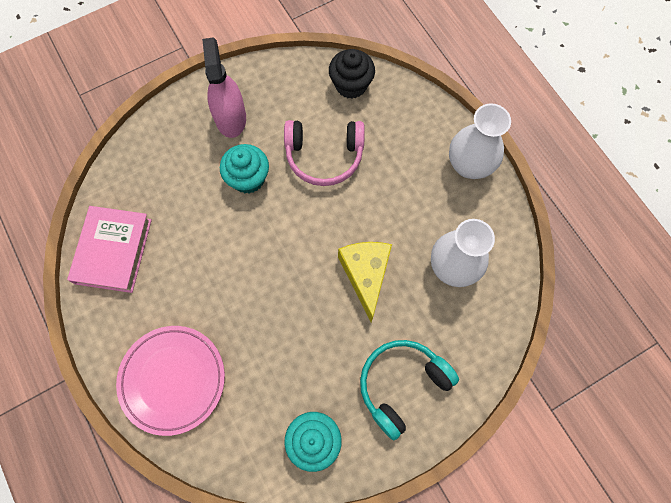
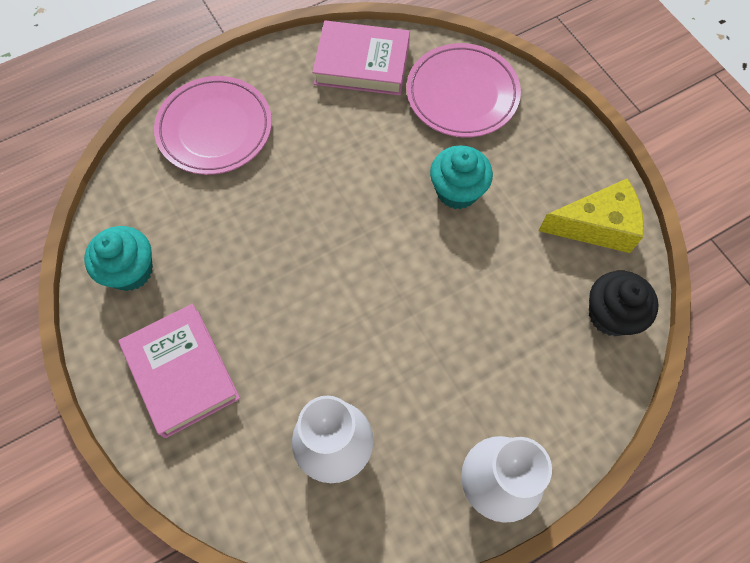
camera: 90 degrees right, 5 degrees down
pink spray bottle [202,37,246,138] -> none
pink headphones [284,120,365,186] -> none
yellow cheese [338,242,392,322] -> yellow cheese moved to [539,178,644,253]
turquoise headphones [360,340,459,440] -> pink book [119,304,240,438]
none -> pink plate [406,43,521,137]

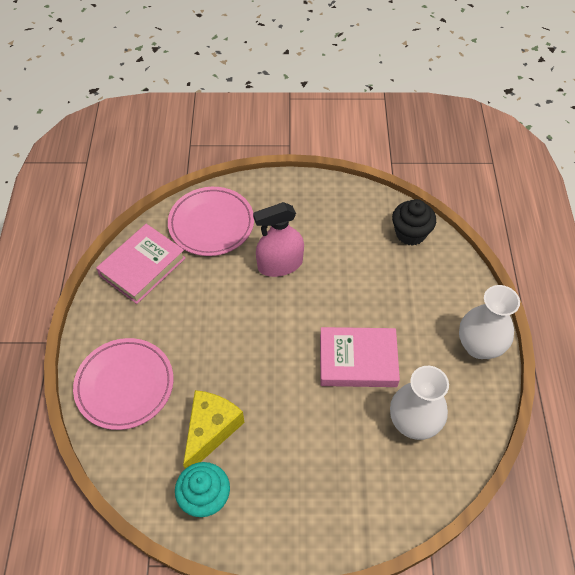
camera: 60 degrees left, 10 degrees down
pink book [119,304,240,438] -> pink book moved to [320,327,400,387]
turquoise cupcake [430,146,493,209] -> pink spray bottle [253,202,304,277]
yellow cheese [539,178,644,253] -> yellow cheese moved to [183,390,244,469]

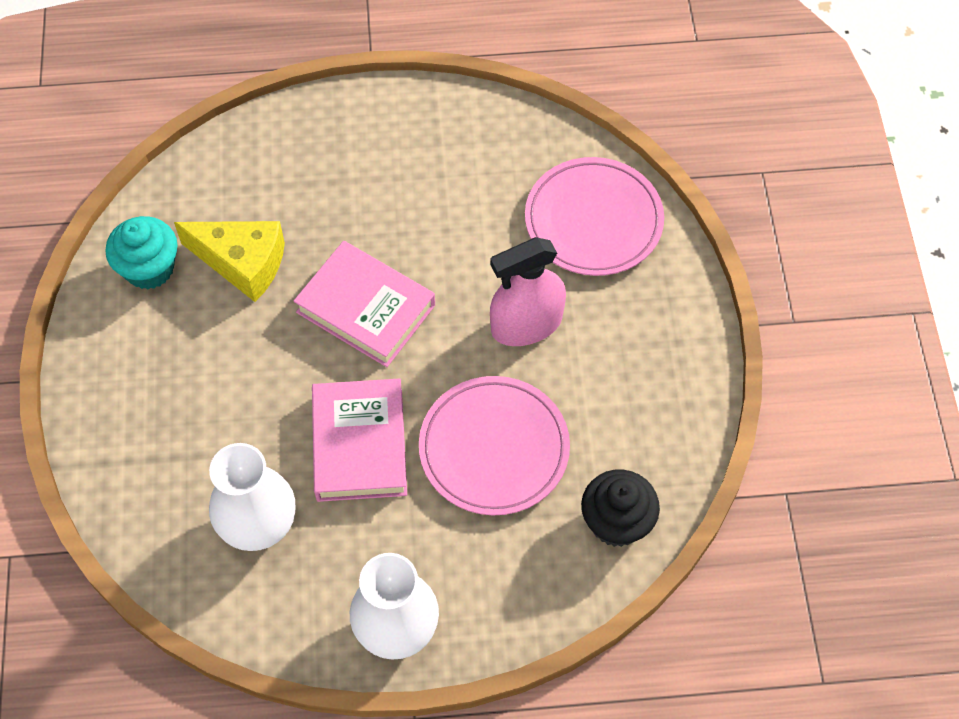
camera: 85 degrees right, 5 degrees up
pink plate [73,338,174,430] -> pink plate moved to [419,376,570,515]
pink book [96,224,186,304] -> pink book moved to [294,241,435,367]
pink spray bottle [253,202,304,277] -> pink spray bottle turned 90 degrees counterclockwise [490,237,566,346]

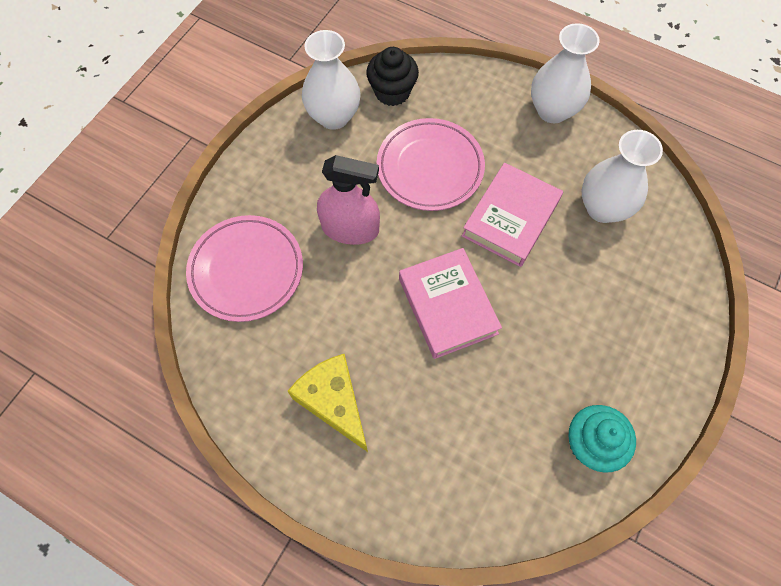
camera: 145 degrees left, 5 degrees up
yellow cheese [174,221,285,302] -> yellow cheese moved to [288,354,368,452]
none -> white vase [302,30,361,130]

